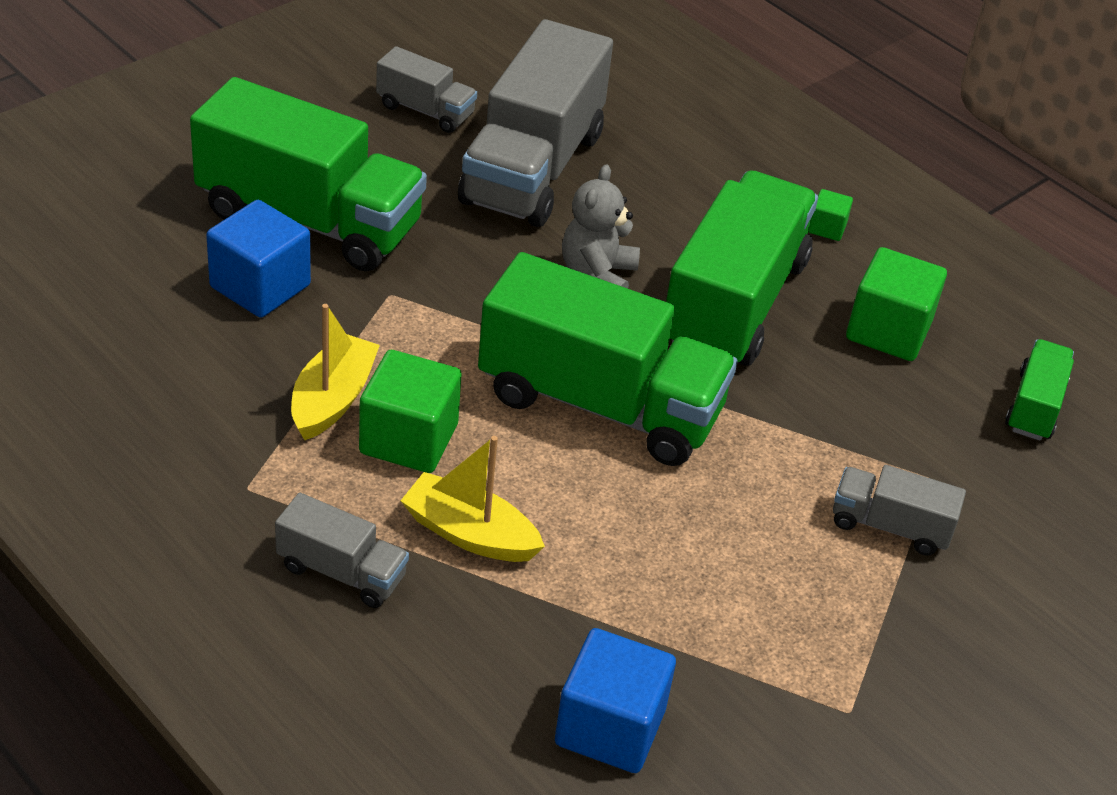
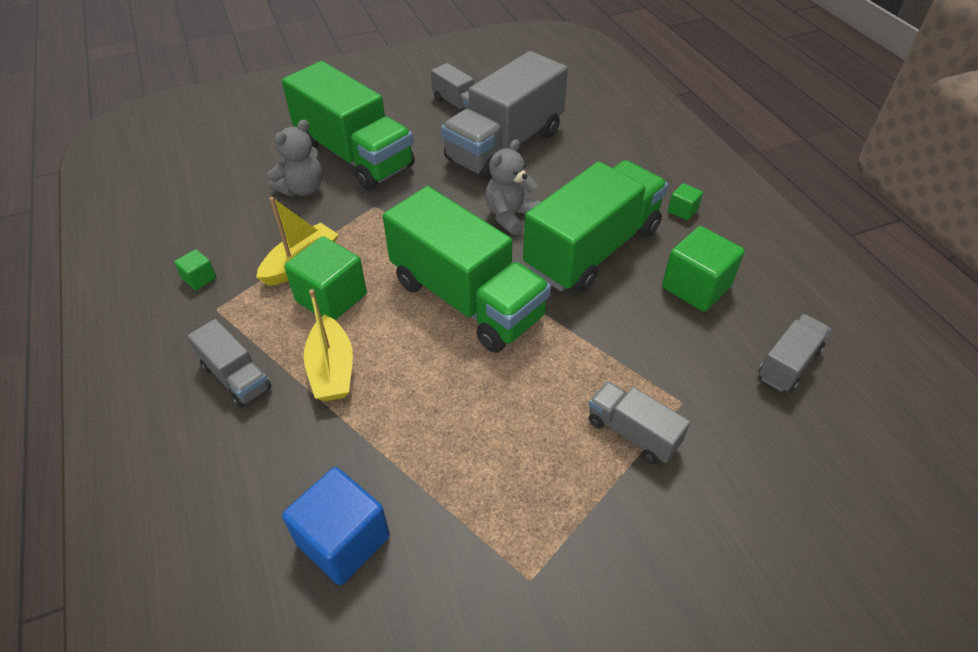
camera: 25 degrees right, 5 degrees up
blue cube [206,200,311,318] -> grey teddy bear [267,120,322,196]
yellow boat [401,436,545,562] -> yellow boat turned 150 degrees counterclockwise [304,289,353,401]
green truck [1005,339,1074,441] -> grey truck [758,314,831,392]
none -> green cube [174,249,217,290]

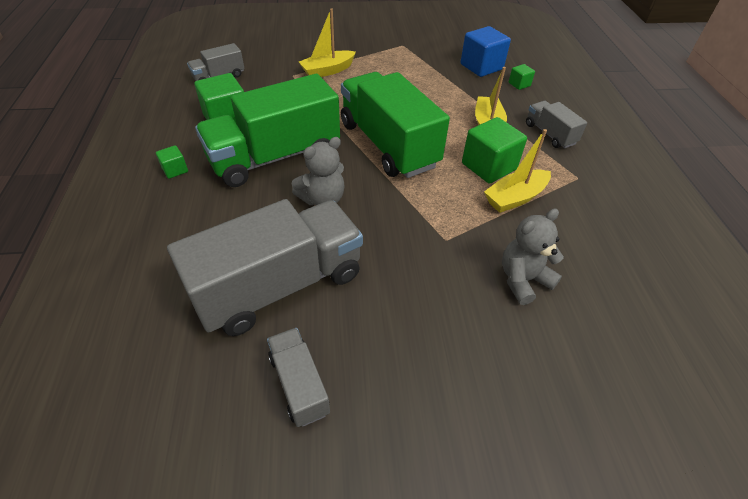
camera: 165 degrees left, 0 degrees up
green cube [174,249,217,290] -> green cube moved to [509,64,535,90]
green truck [282,61,415,190] -> none
grey truck [589,381,690,464] -> yellow boat [299,8,356,77]

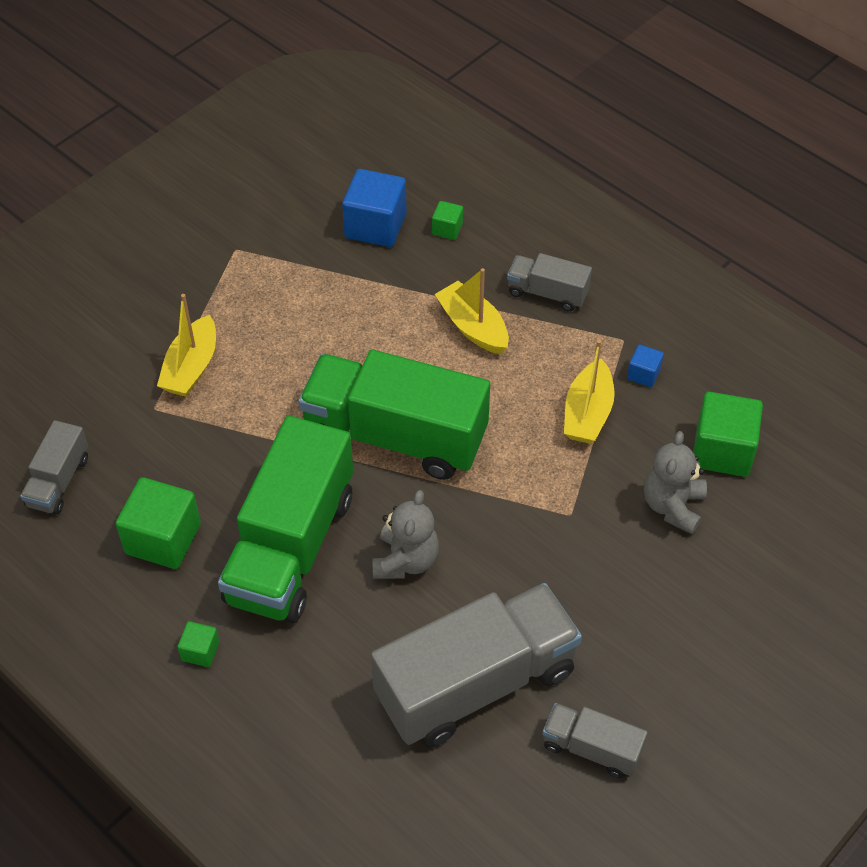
camera: 40 degrees left, 5 degrees up
grey truck [167,199,363,336] -> grey truck turned 45 degrees clockwise [371,583,582,748]
green cube [462,117,527,184] -> green cube moved to [693,392,763,477]
none -> blue cube [627,344,664,387]

